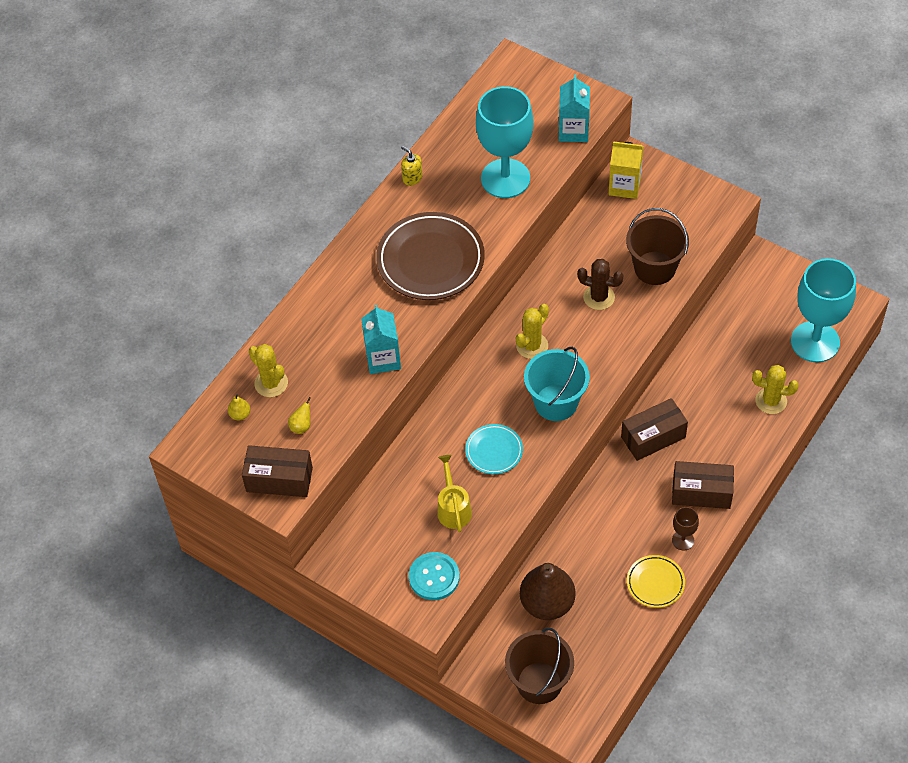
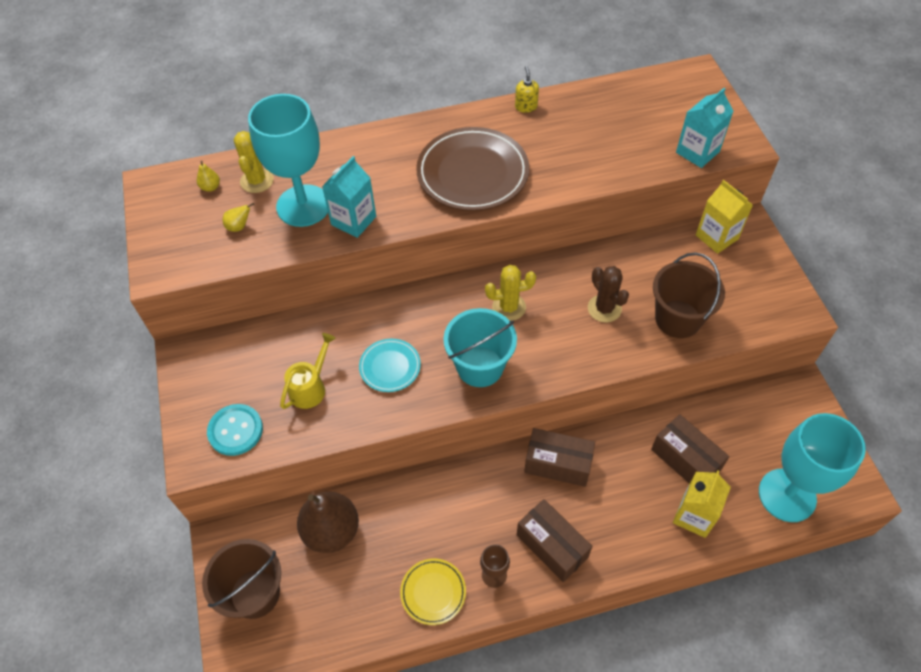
camera: 40 degrees right, 0 degrees up
brown box [242,445,313,497] -> brown box moved to [651,414,730,484]
turquoise goblet [476,86,533,198] -> turquoise goblet moved to [248,94,328,227]
yellow cactus [752,365,799,414] -> yellow carton [673,470,731,538]

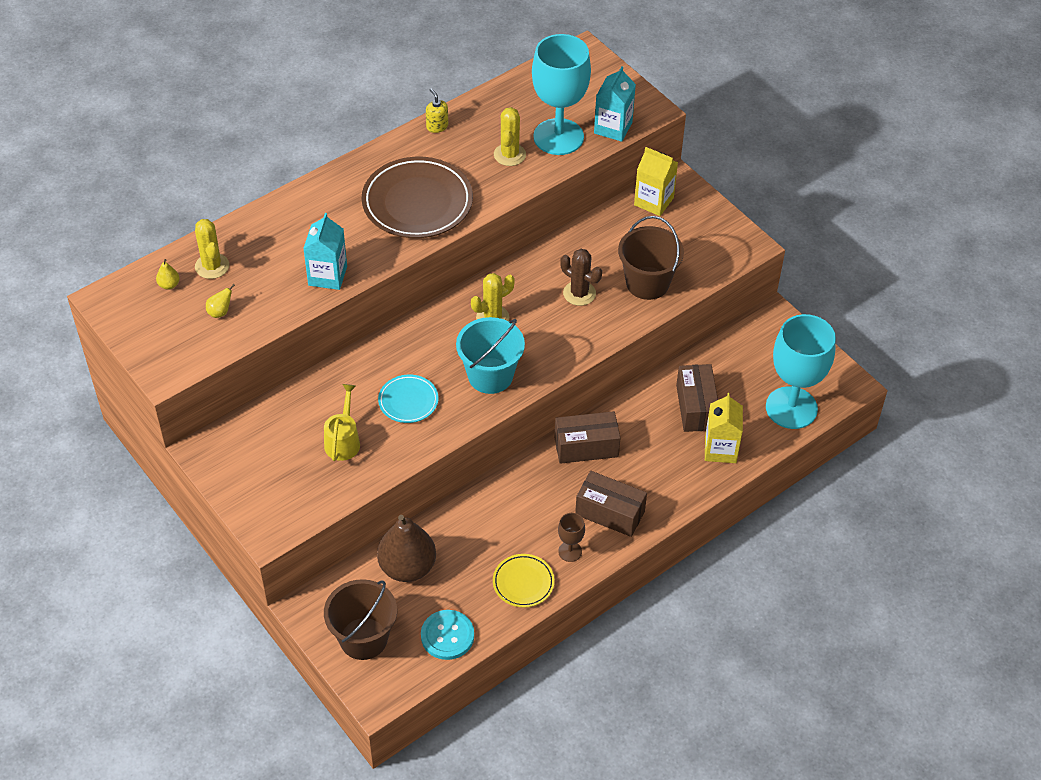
camera: 25 degrees left, 5 degrees down
turquoise button [207,404,263,456] -> turquoise button moved to [421,610,474,660]
turquoise goblet [248,94,328,227] -> turquoise goblet moved to [532,34,591,155]
brown box [651,414,730,484] -> brown box turned 60 degrees clockwise [676,364,718,432]
none -> yellow cactus [494,107,526,166]

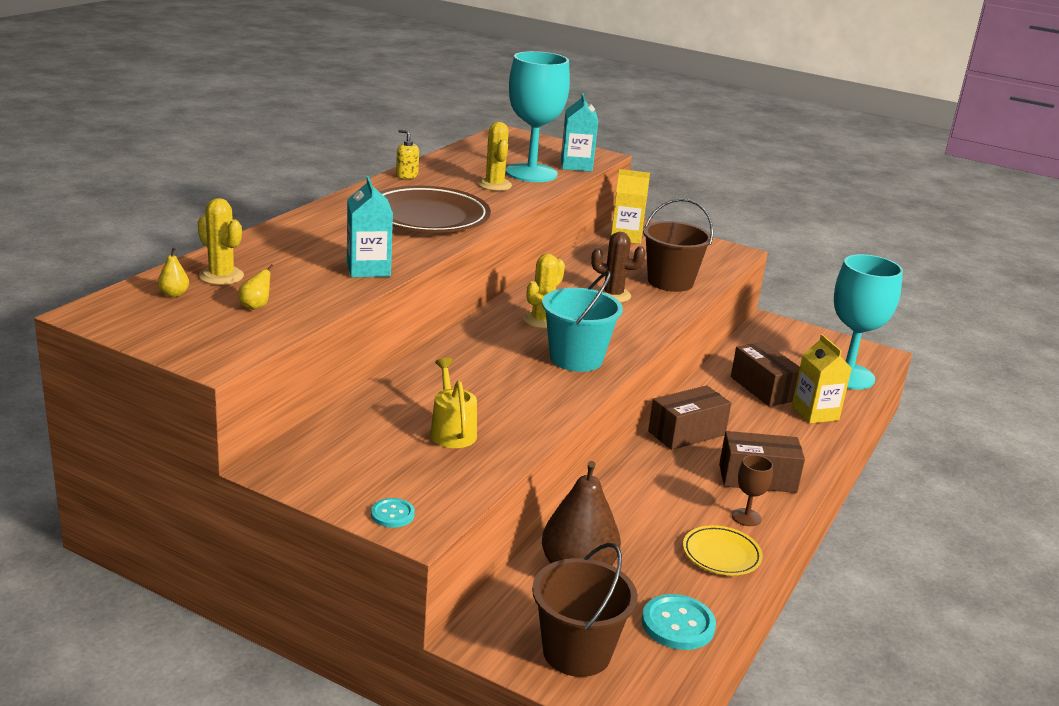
camera: 25 degrees left, 25 degrees down
turquoise plate [378,375,439,423] -> none
none -> turquoise button [371,498,415,528]

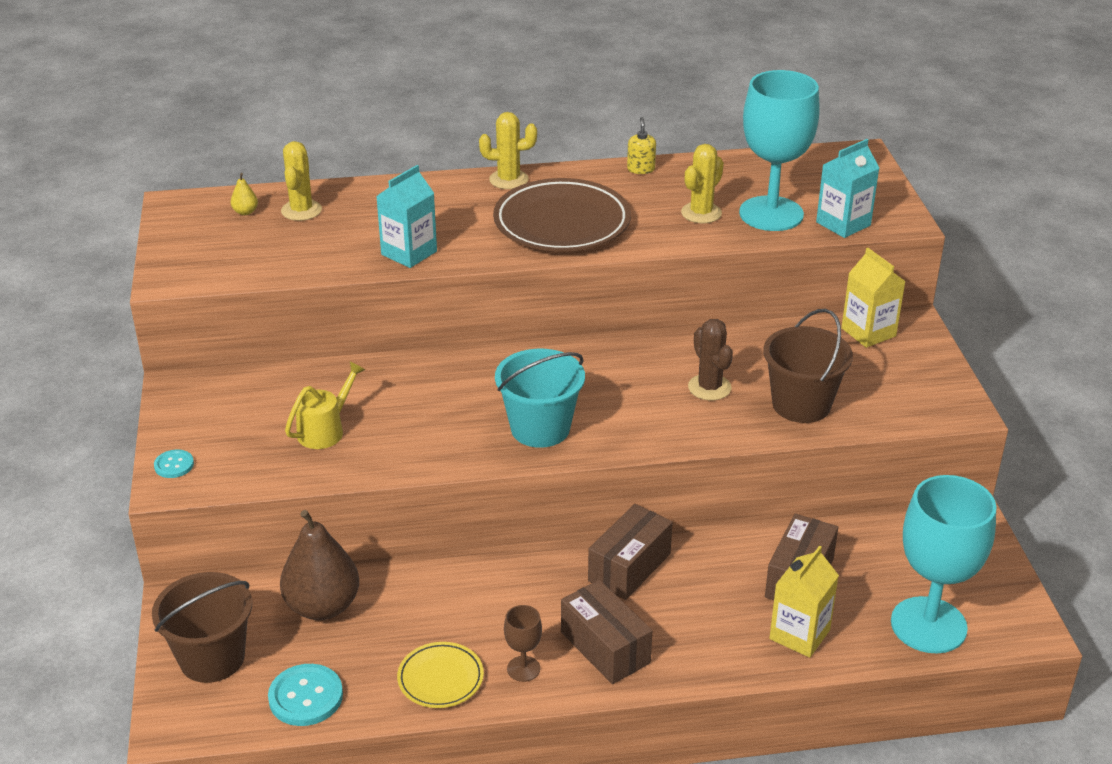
camera: 55 degrees right, 10 degrees up
yellow pear [238,264,273,310] -> none
yellow cactus [523,254,565,329] -> yellow cactus moved to [479,112,537,189]
brown box [648,385,731,450] -> brown box turned 75 degrees counterclockwise [588,504,673,600]

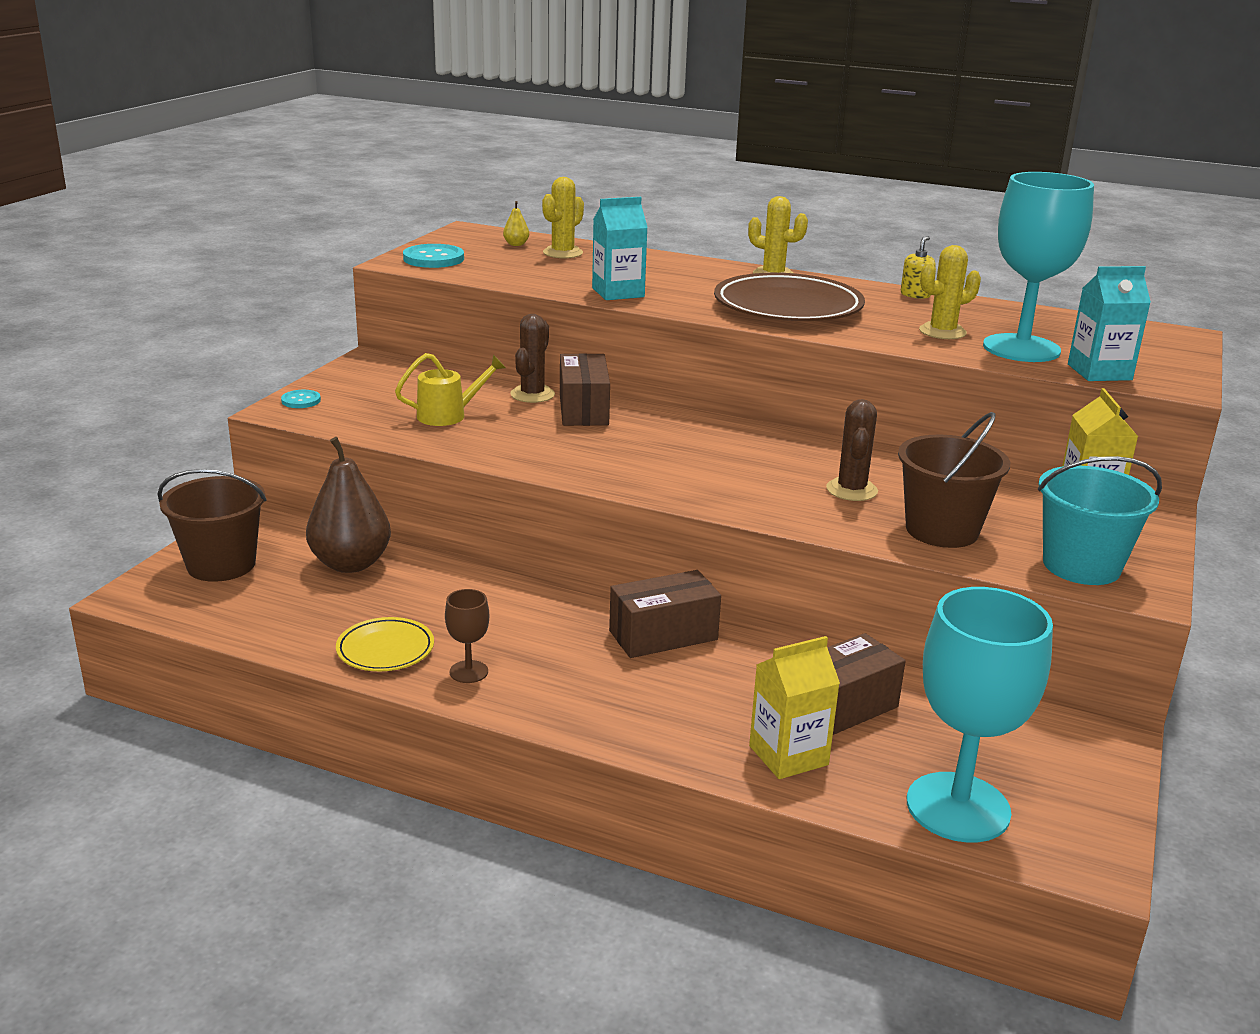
camera: 30 degrees right, 10 degrees down
turquoise button [268,664,343,726] -> turquoise button moved to [403,244,464,268]
turquoise bucket [495,349,585,448] -> turquoise bucket moved to [1038,456,1162,585]
brown box [561,580,652,684] -> brown box moved to [560,353,610,426]
none -> brown cactus [510,314,555,403]

